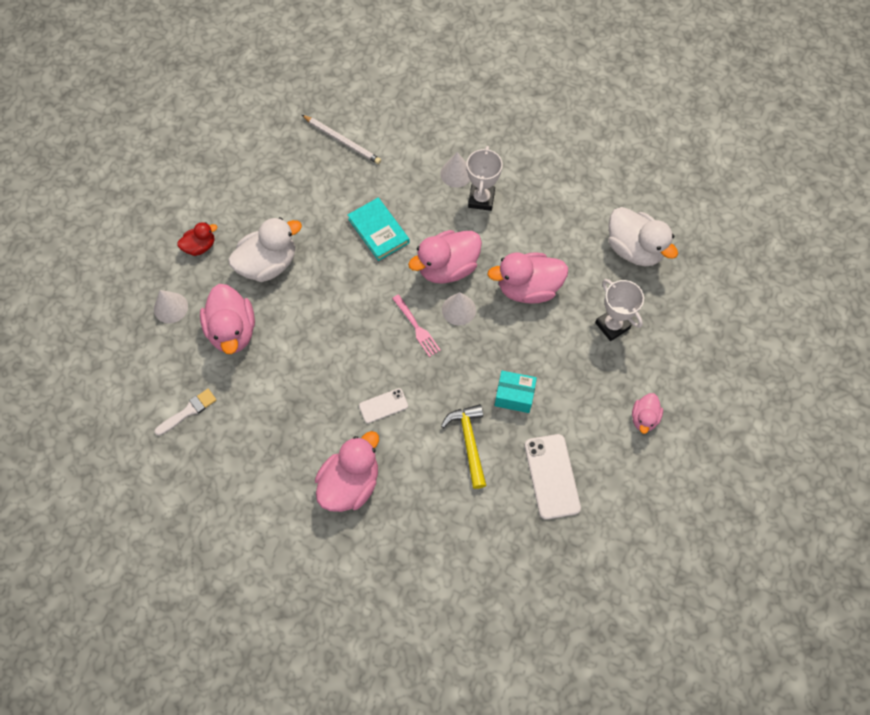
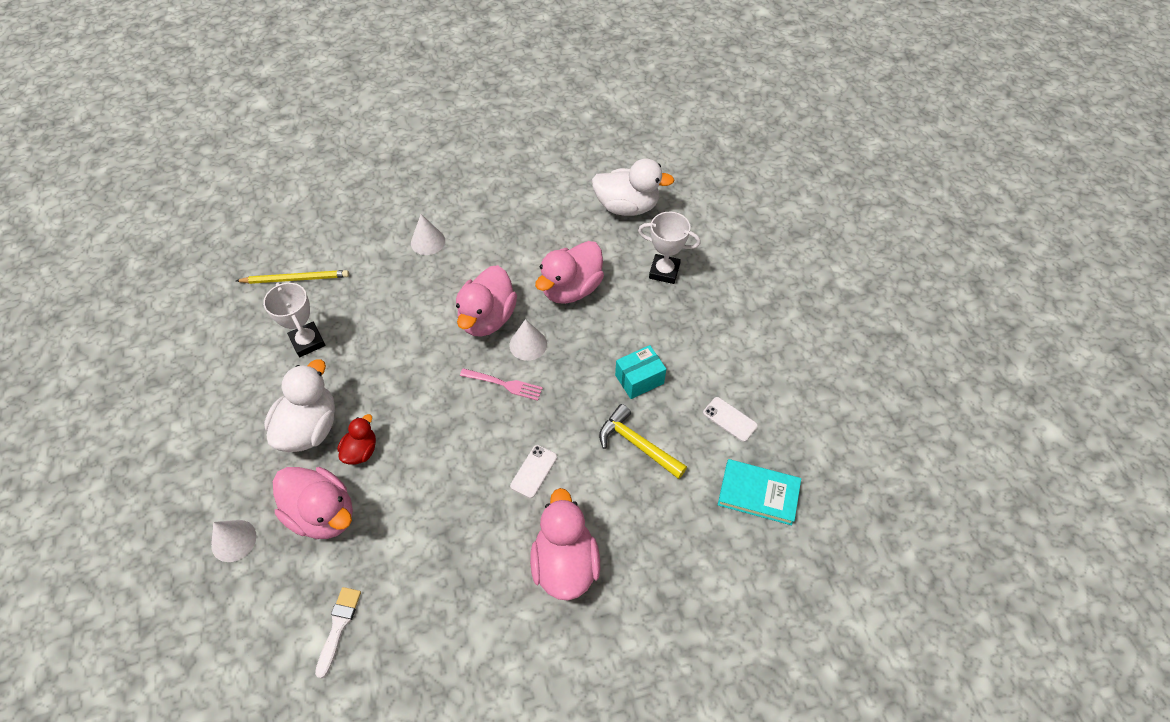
camera: 40 degrees left, 10 degrees down
red duck [177,222,217,256] -> red duck moved to [337,414,376,465]
white pencil [302,115,381,164] -> yellow pencil [236,270,349,284]
turquoise book [348,198,410,261] -> turquoise book moved to [718,459,801,525]
white trophy [467,146,503,211] -> white trophy moved to [263,283,326,357]
white phone [525,434,581,520] -> white phone [703,397,758,442], size x0.57
pink duck [632,393,663,434] -> none

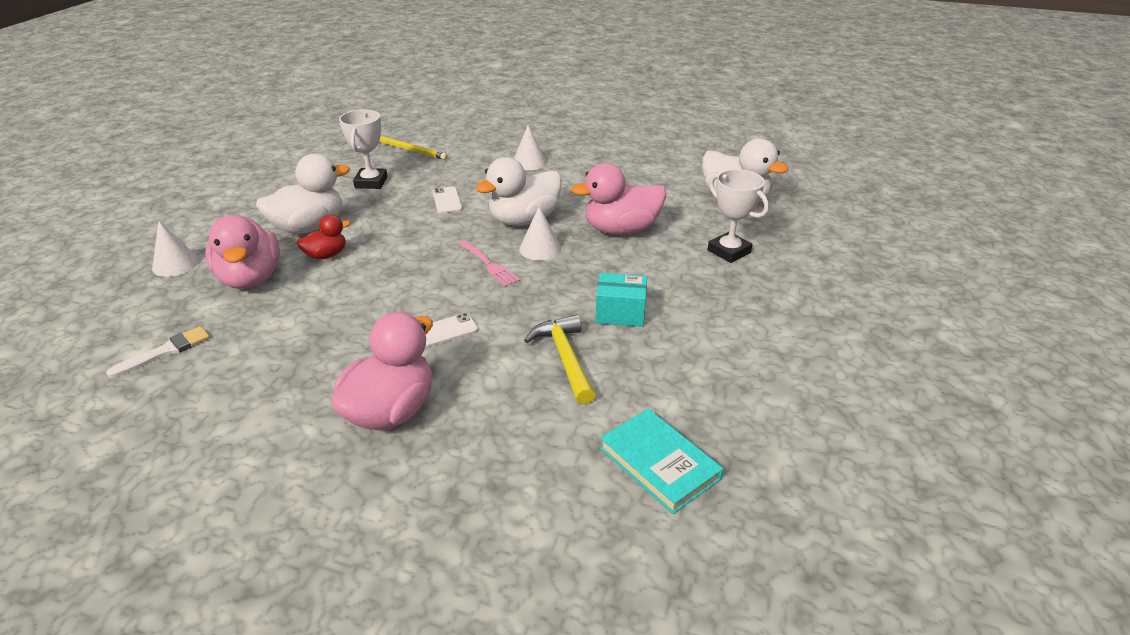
camera: 35 degrees right, 20 degrees down
pink duck [456,265,517,337] -> white duck [475,157,562,226]
white phone [703,397,758,442] -> white phone moved to [433,187,462,214]

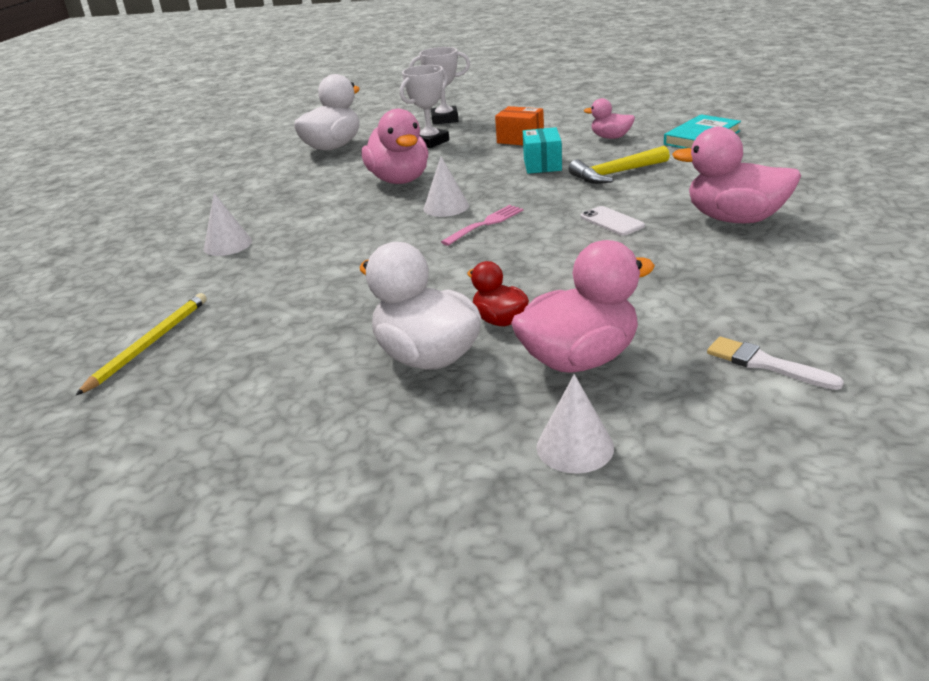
camera: 95 degrees left, 5 degrees down
white trophy [339,110,388,189] -> white trophy moved to [409,47,470,124]
white phone [433,187,462,214] -> none
white duck [475,157,562,226] -> none
none -> orange box [495,106,544,145]
none -> pink duck [584,98,635,139]

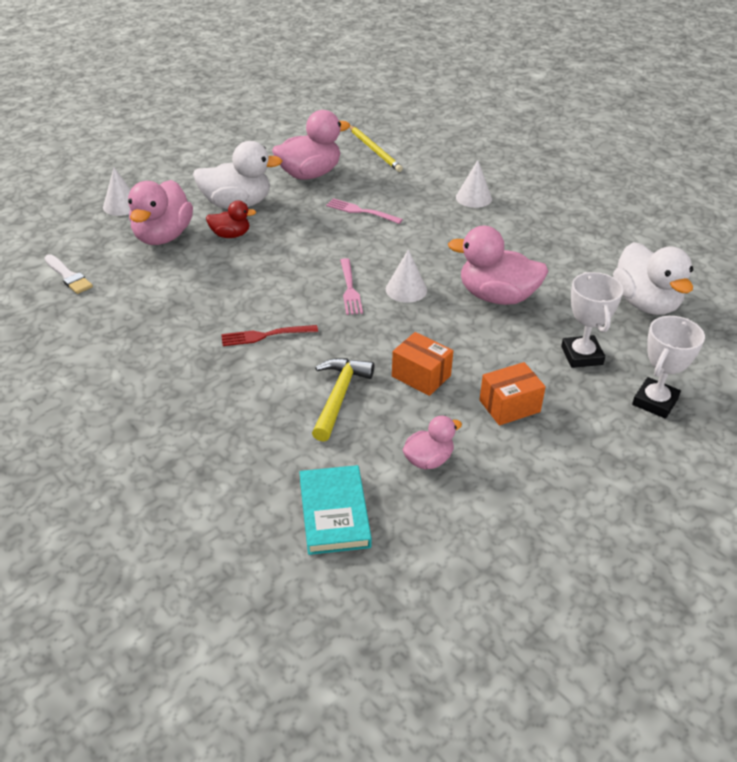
camera: 125 degrees right, 10 degrees up
turquoise box [523,127,562,174] -> orange box [392,332,453,396]
white phone [580,206,645,236] -> red fork [221,325,318,346]
pink duck [672,127,801,223] -> pink duck moved to [272,110,350,180]
white brush [707,337,844,390] -> white brush turned 60 degrees clockwise [45,254,93,294]
none -> pink fork [326,198,403,224]

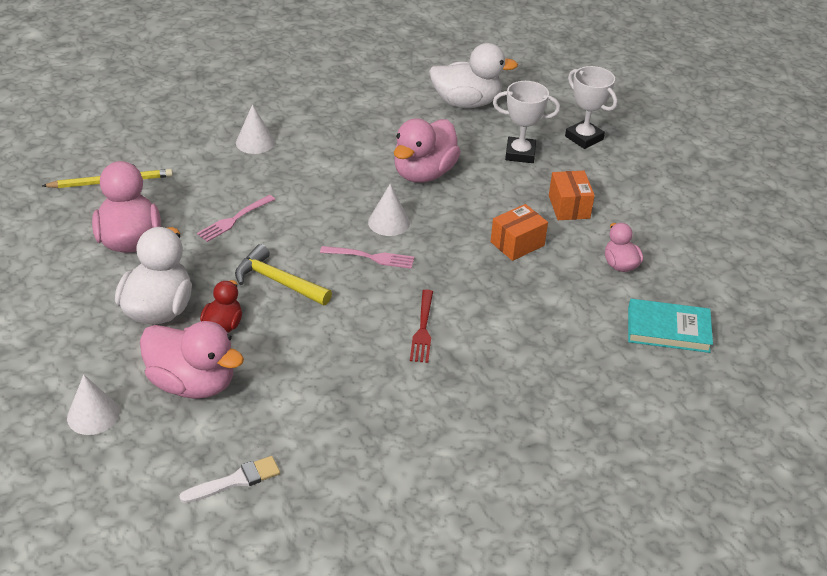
camera: 75 degrees left, 0 degrees up
yellow hammer [312,358,374,442] -> yellow hammer moved to [235,244,332,305]

